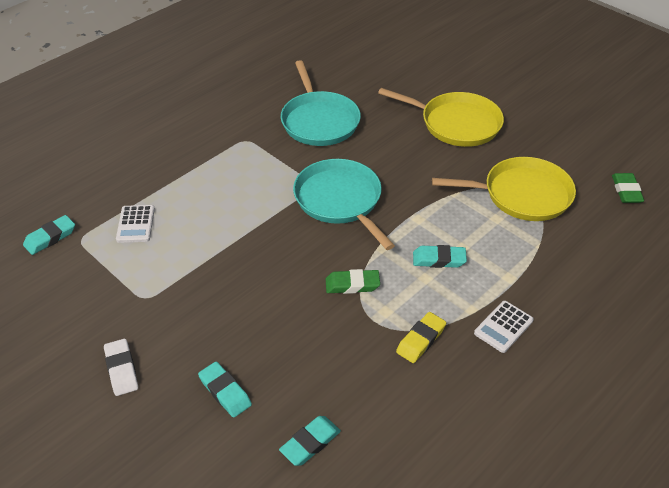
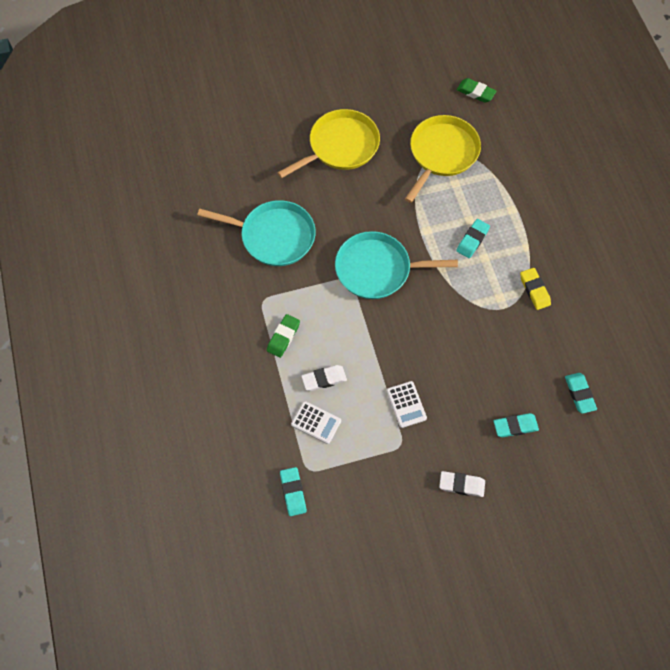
camera: 60 degrees left, 20 degrees up
green eraser [326,269,380,294] -> green eraser moved to [267,314,300,358]
white calculator [474,301,534,353] -> white calculator moved to [387,381,427,428]
none -> white eraser [301,365,347,391]

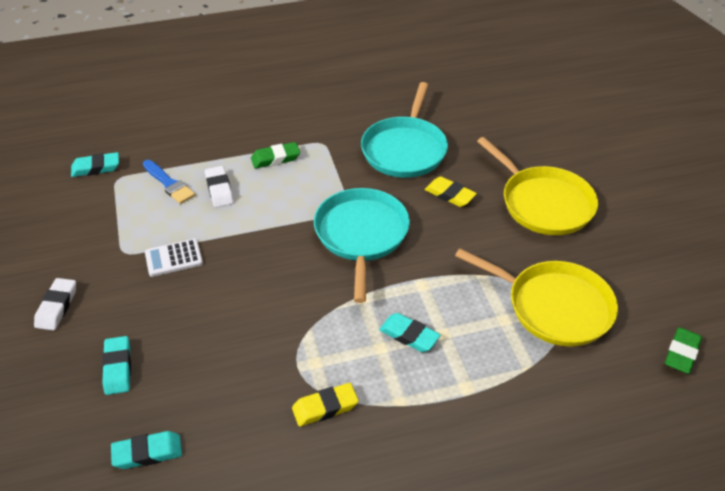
camera: 90 degrees right, 20 degrees down
green eraser [267,314,300,358] -> green eraser turned 45 degrees counterclockwise [251,142,300,169]
white calculator [291,401,341,444] -> blue brush [143,160,195,204]
none -> yellow eraser [425,176,477,207]

